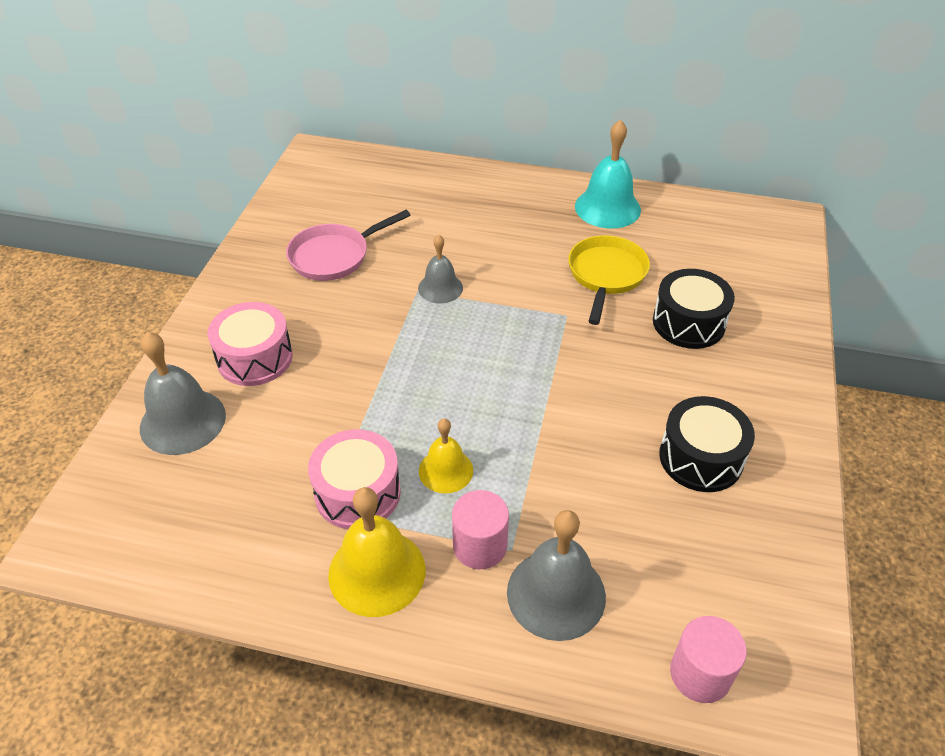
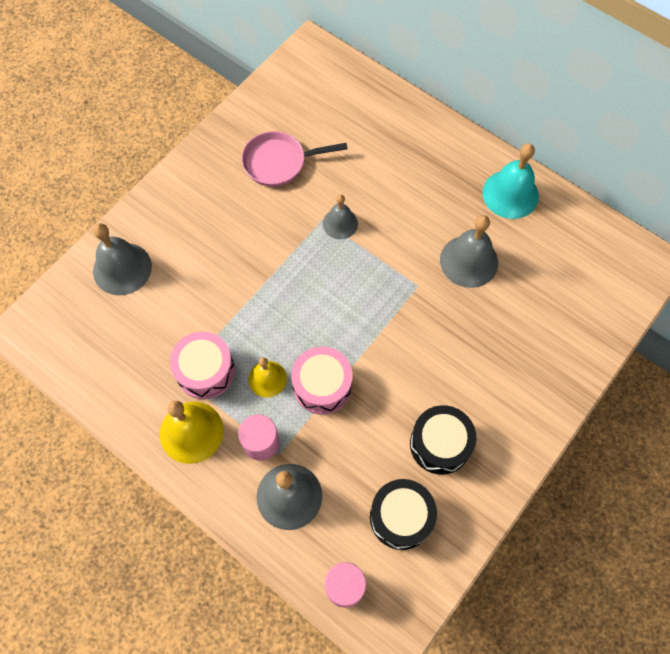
camera: 25 degrees right, 20 degrees up
pink drum [208,302,293,386] -> pink drum moved to [291,347,353,414]
yellow pan [568,235,650,325] -> grey bell [440,215,498,288]
black drum [653,269,735,349] -> black drum moved to [370,479,437,550]

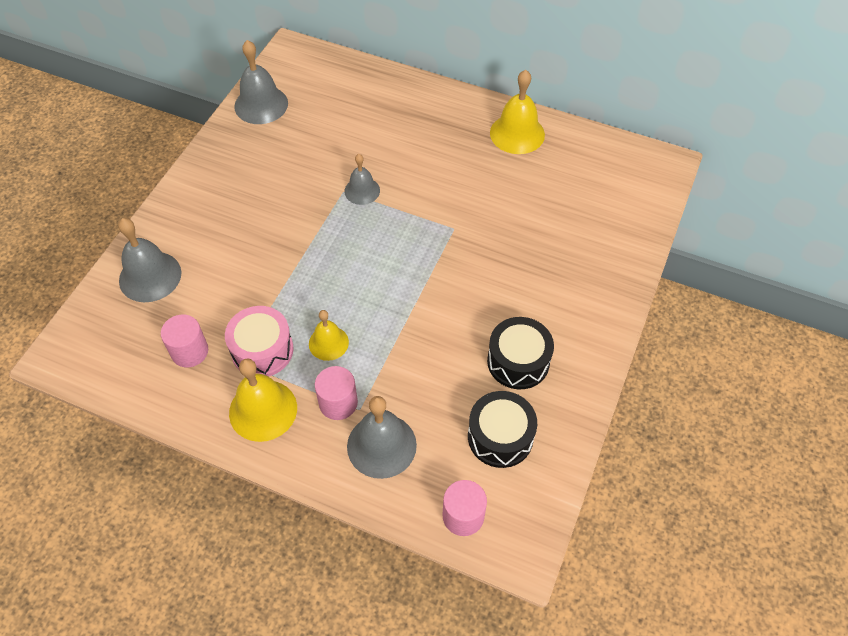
camera: 15 degrees left, 10 degrees down
pink pan [241,131,348,187] -> none
pink drum [291,347,353,414] -> none
grey bell [440,215,498,288] -> grey bell moved to [234,40,288,124]
turquoise bell [482,144,539,219] -> yellow bell [490,70,545,154]
none -> pink cylinder [161,314,208,367]

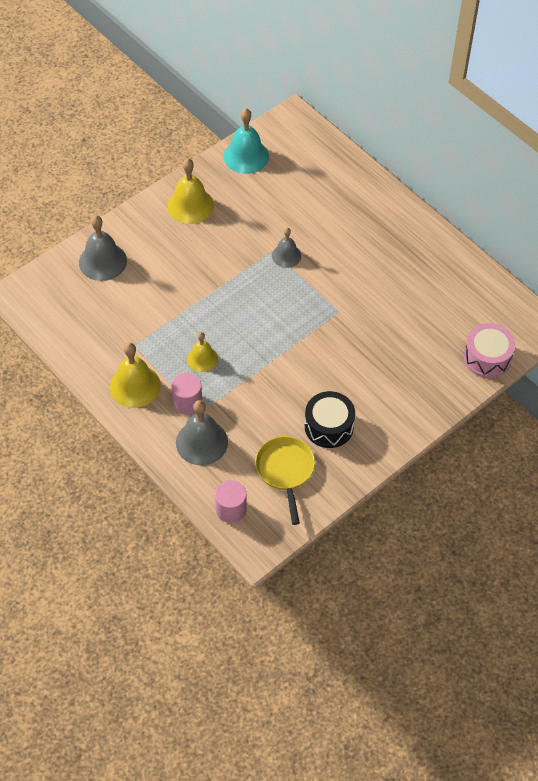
camera: 25 degrees right, 0 degrees up
pink cylinder [161,314,208,367] -> none
pink drum [225,306,294,377] -> pink drum moved to [464,323,516,378]
grey bell [234,40,288,124] -> turquoise bell [224,108,269,174]
black drum [468,391,537,468] -> yellow pan [255,436,315,525]
yellow bell [490,70,545,154] -> yellow bell moved to [167,158,214,224]

